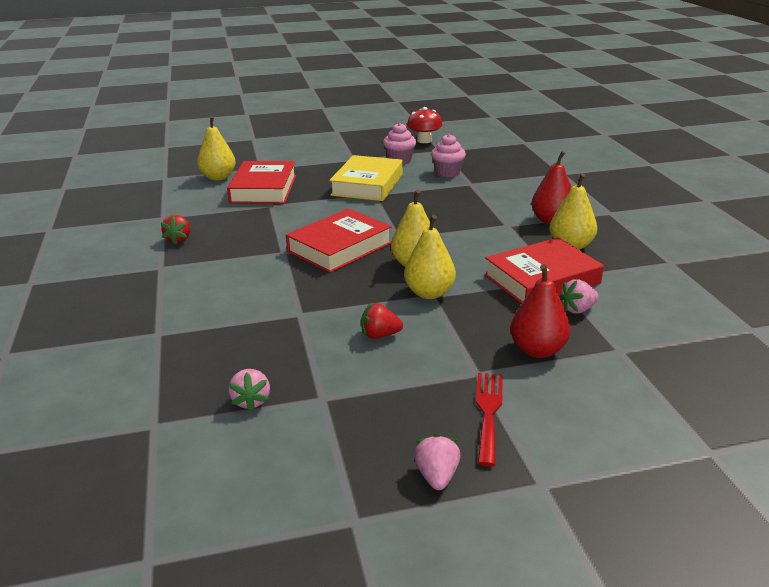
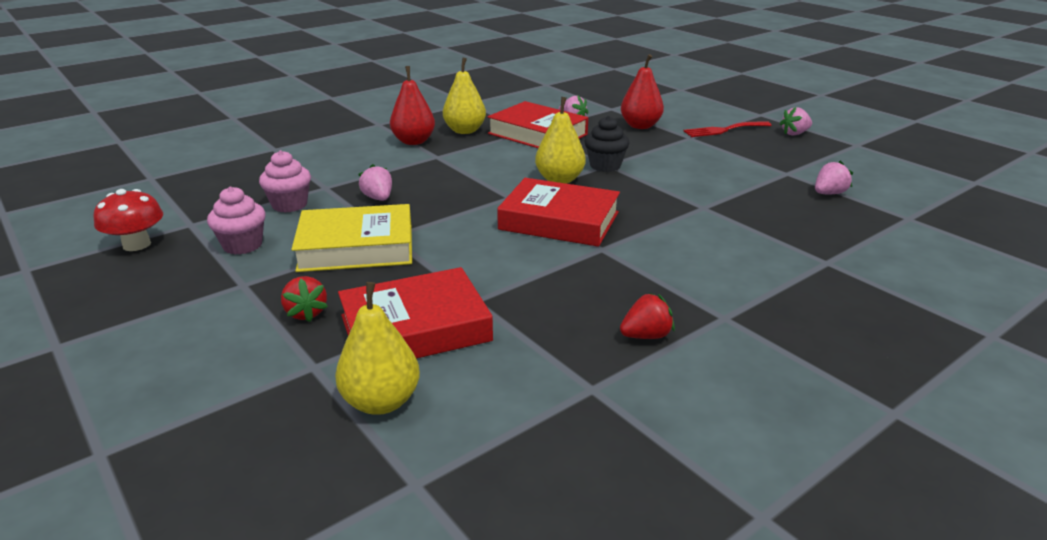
camera: 115 degrees left, 0 degrees up
red strawberry [361,303,403,339] -> red strawberry moved to [281,276,328,322]
yellow pear [404,215,456,299] -> black cupcake [585,116,629,172]
none -> pink strawberry [358,164,392,201]

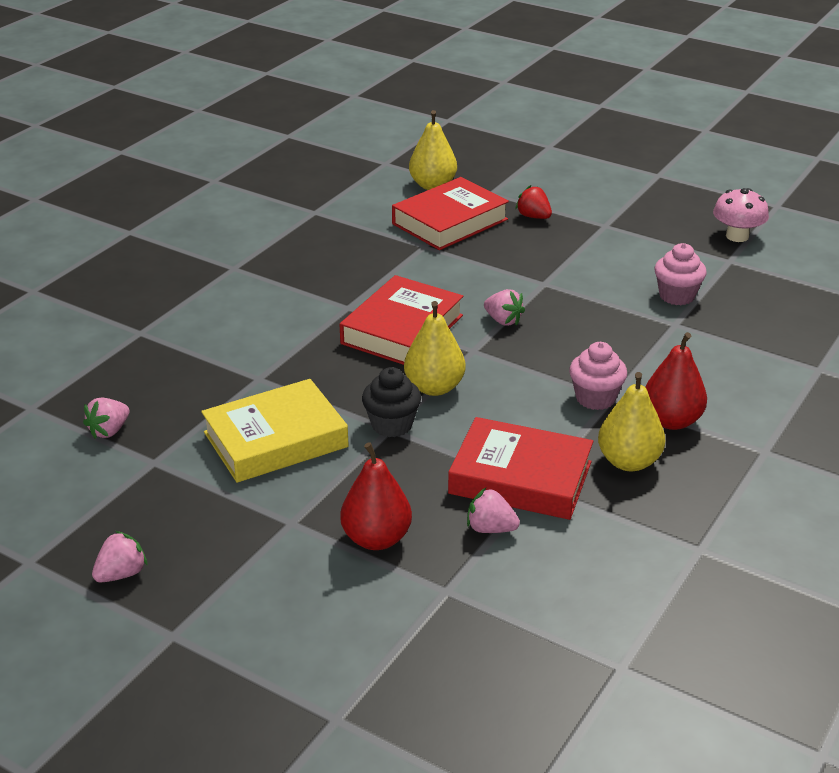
camera: 160 degrees right, 5 degrees up
red mushroom [93,189,163,251] -> pink mushroom [713,188,769,242]
pink cupcake [207,186,266,255] -> pink cupcake moved to [569,342,627,410]
yellow book [291,204,412,272] -> yellow book moved to [201,379,349,483]
pink strawberry [358,164,392,201] -> pink strawberry moved to [484,289,525,326]
red book [497,178,620,247] -> red book turned 60 degrees counterclockwise [340,275,463,365]
red strawberry [620,293,675,339] -> none
red fork [683,121,772,137] -> none

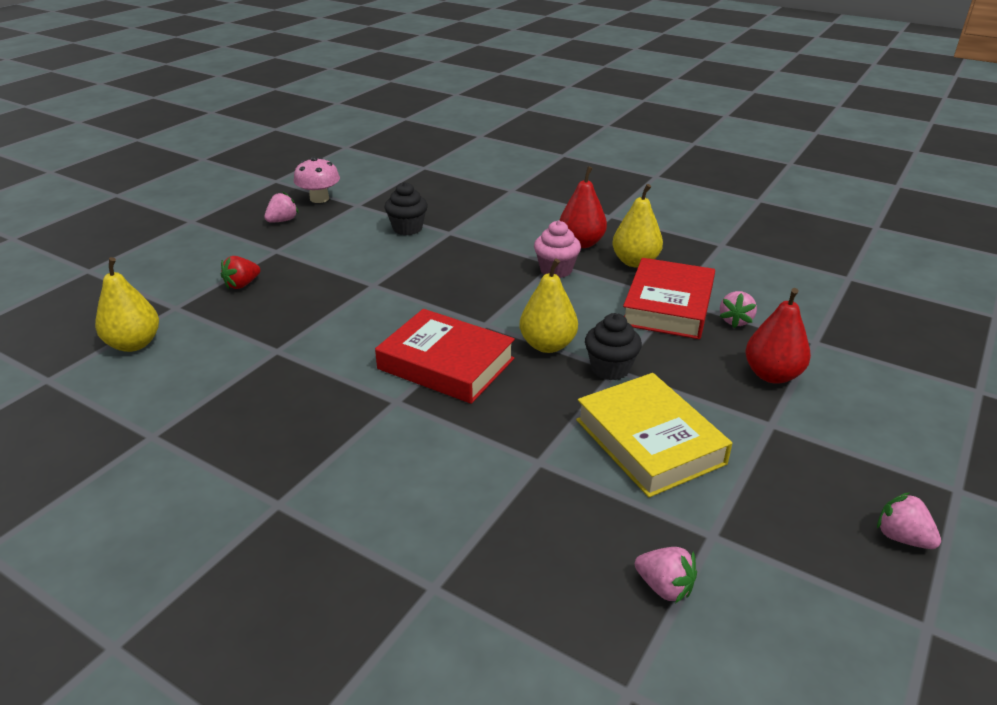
camera: 90 degrees left, 0 degrees up
red book [392,177,509,250] -> none
pink strawberry [484,289,525,326] -> pink strawberry moved to [264,192,299,222]
pink cupcake [654,243,707,305] -> black cupcake [384,182,428,235]

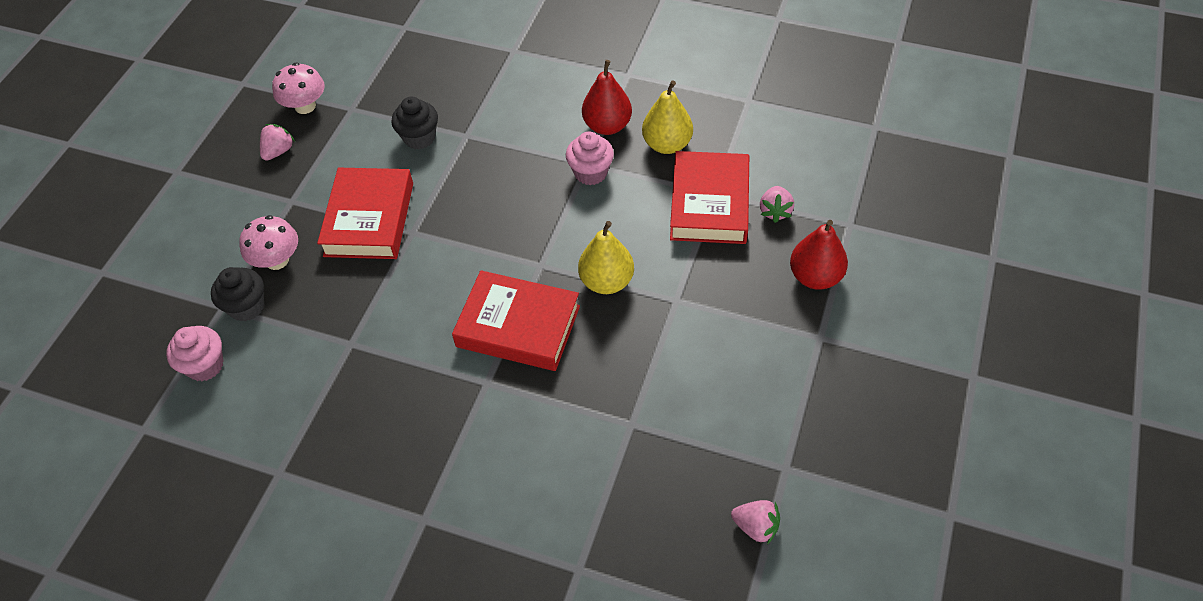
camera: 10 degrees left, 20 degrees up
yellow pear [95,257,159,352] -> pink cupcake [166,326,223,381]
red strawberry [221,256,260,289] -> pink mushroom [239,215,298,270]
yellow book [576,373,732,498] -> none
black cupcake [585,313,642,380] -> black cupcake moved to [211,267,264,321]
pink strawberry [877,492,941,549] -> none
none -> red book [317,168,413,259]

